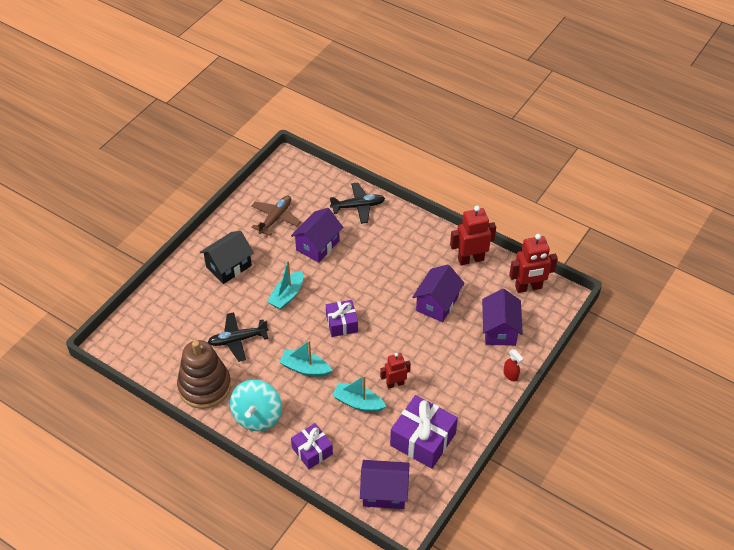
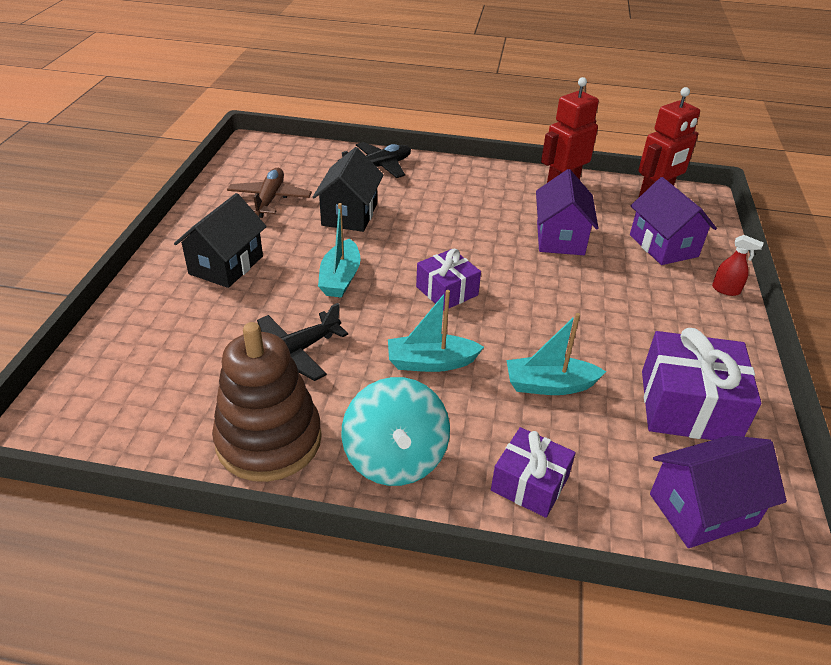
camera: 25 degrees left, 10 degrees down
purple house [291,208,343,263] -> black house [313,147,384,232]
red robot [380,353,411,389] -> none

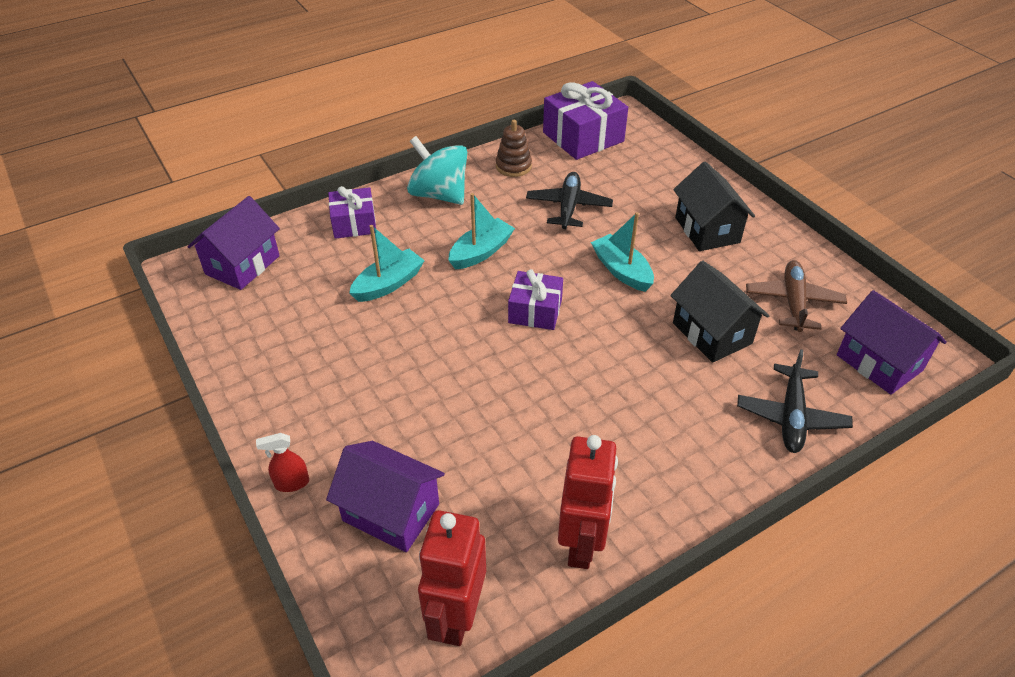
camera: 140 degrees right, 5 degrees up
brown stacking toy [212,322,322,482] -> brown stacking toy [496,120,532,177], size x0.52
brown plane [227,168,312,218] -> brown plane turned 135 degrees counterclockwise [746,260,847,332]
purple house [536,169,598,255] -> purple house moved to [837,290,947,395]
purple gift [642,328,761,440] -> purple gift moved to [543,81,628,160]

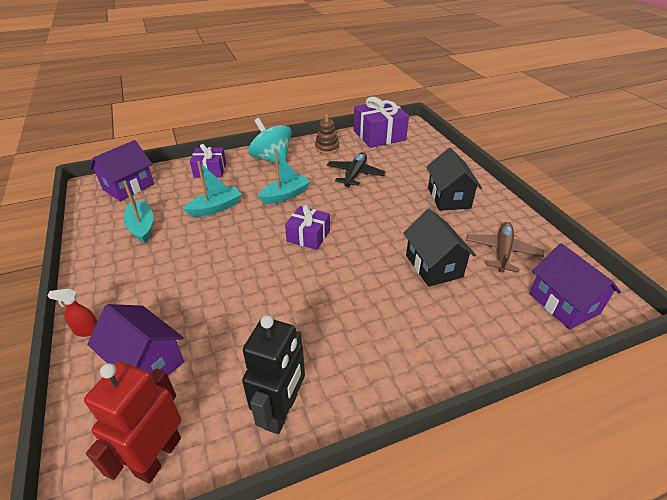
camera: 10 degrees right, 5 degrees down
red robot [558,435,618,569] -> black robot [242,315,305,434]
turquoise boat [591,212,654,292] -> turquoise boat moved to [123,181,154,243]
black plane [737,349,853,453] -> none

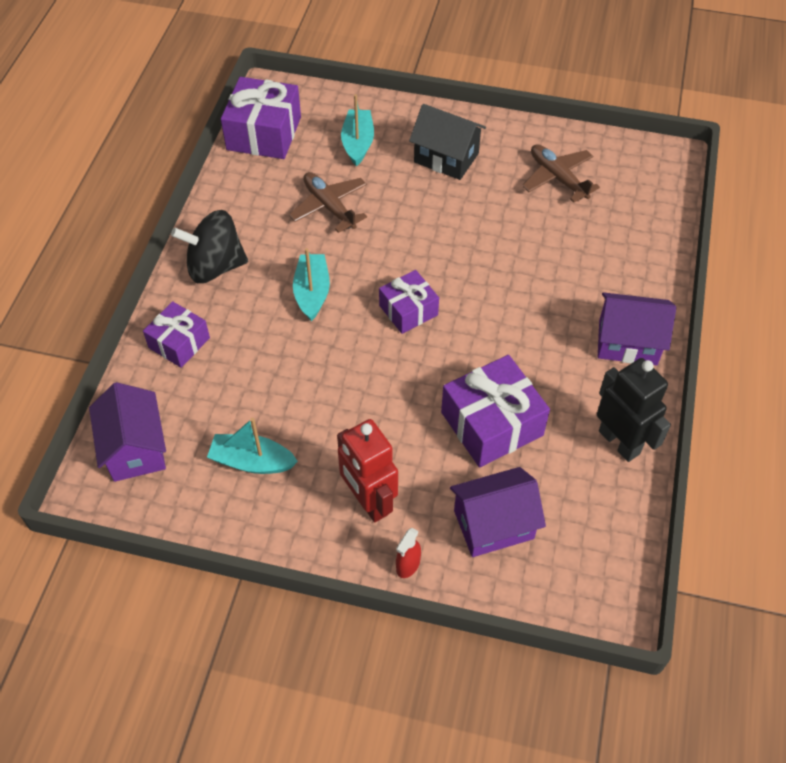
camera: 55 degrees left, 15 degrees up
red robot [84,361,182,484] -> red robot moved to [337,419,398,523]
turquoise boat [183,161,242,217] -> turquoise boat moved to [341,94,374,166]
turquoise spinning top [248,118,292,163] -> black spinning top [171,210,248,283]
brown stacking toy [315,114,339,154] -> none
black plane [327,152,386,187] -> brown plane [289,172,367,233]
black house [403,209,476,287] -> none
purple house [529,243,621,329] -> purple house moved to [598,292,676,366]
none -> purple gift [441,355,550,468]

